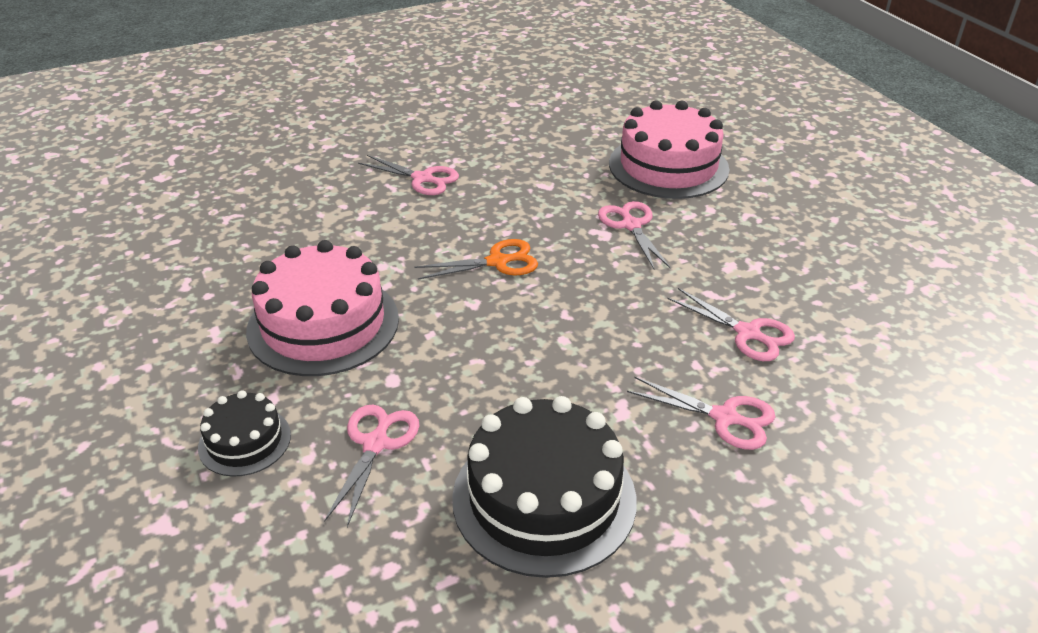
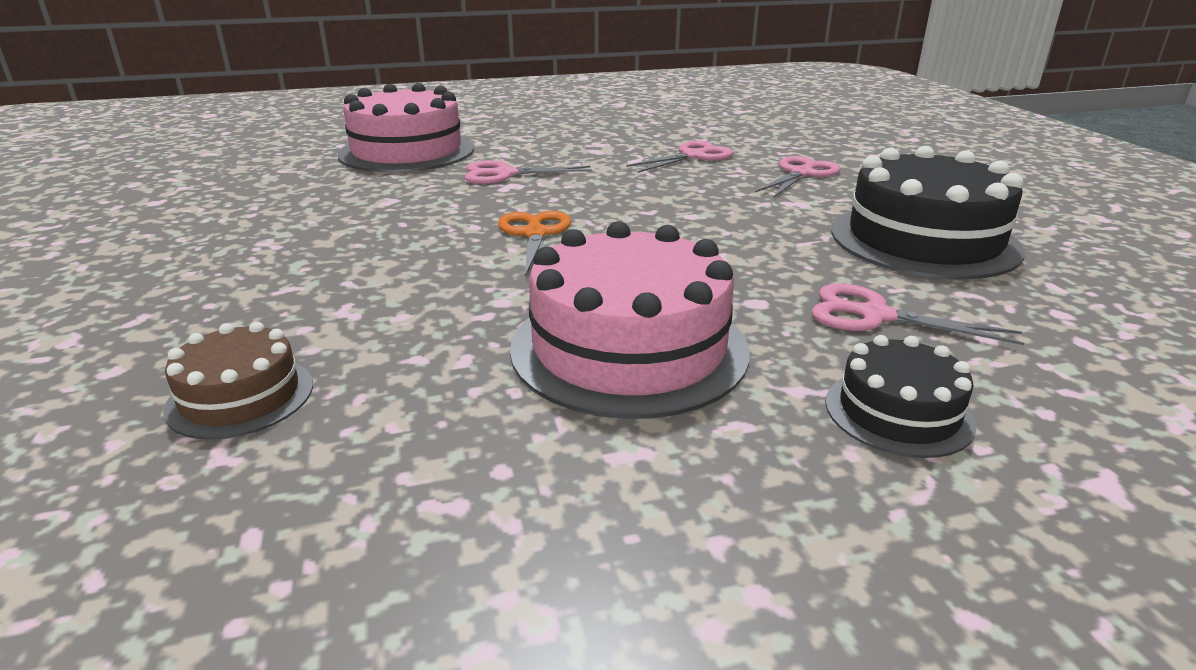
camera: 80 degrees left, 10 degrees down
pink scissors [358,155,459,195] -> none
none -> brown cake [163,322,313,440]

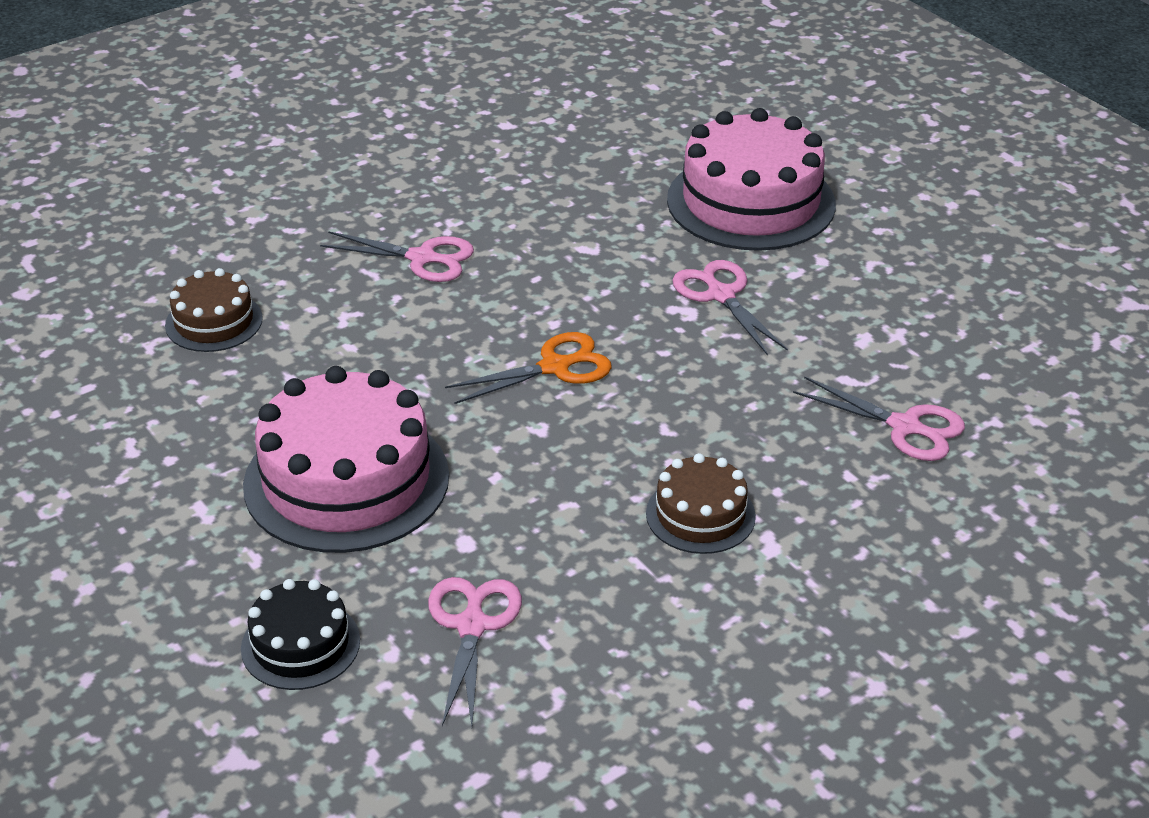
camera: 70 degrees right, 10 degrees up
pink scissors [755,156,841,197] -> pink scissors moved to [320,231,474,282]
black cake [831,146,1025,279] -> none
none -> brown cake [646,453,756,554]

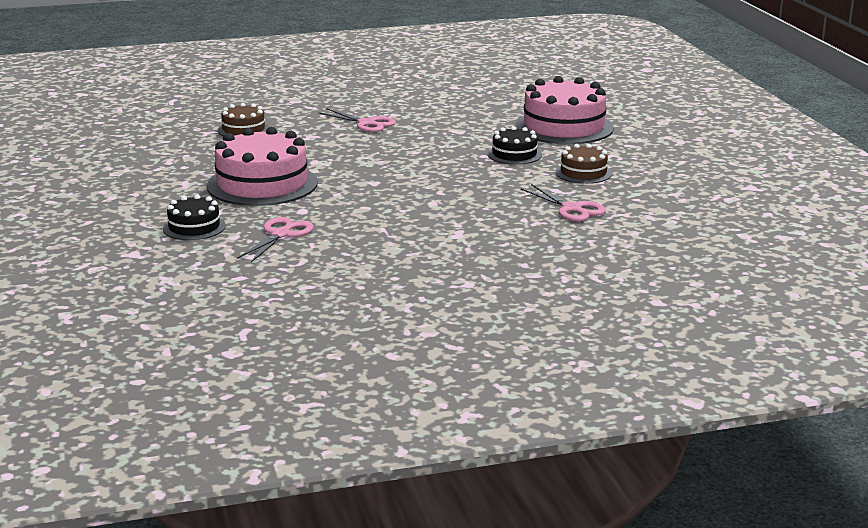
camera: 20 degrees right, 15 degrees down
orange scissors [445,332,612,404] -> none
brown cake [646,453,756,554] -> brown cake moved to [555,144,612,184]
pink scissors [672,260,788,356] -> black cake [487,126,542,165]

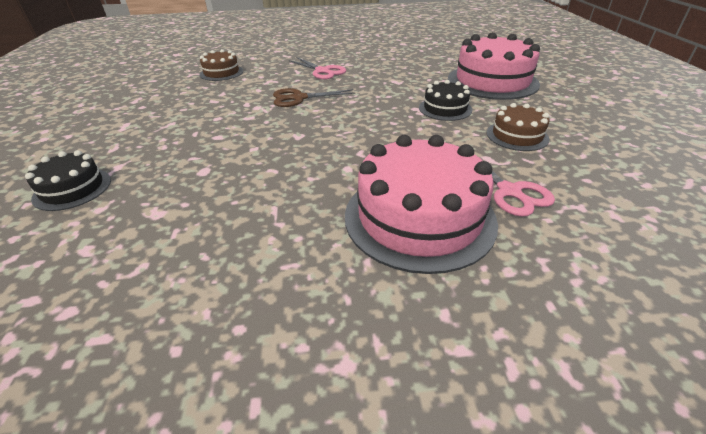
camera: 10 degrees right, 15 degrees up
pink cake [207,127,318,206] -> pink cake moved to [345,135,498,274]
pink scissors [237,217,314,262] -> none
none -> brown scissors [273,88,355,107]

